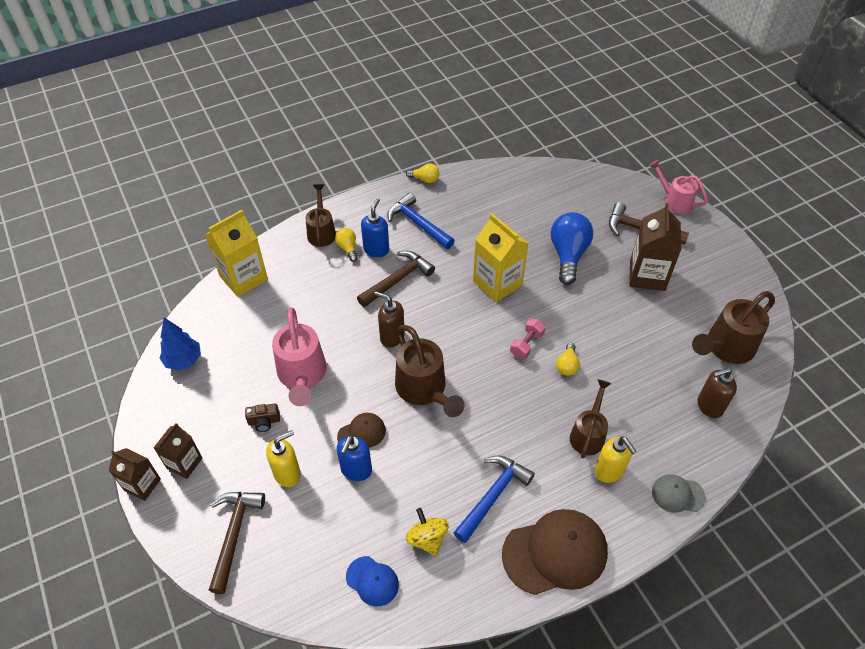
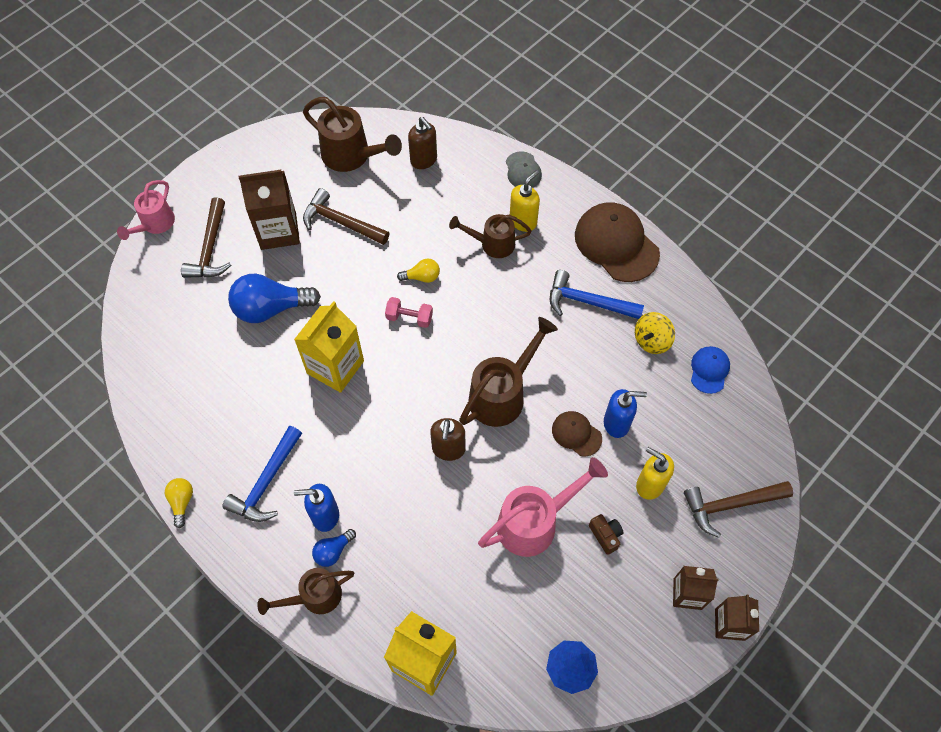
camera: 110 degrees left, 10 degrees up
yellow light bulb [335,228,358,262] -> blue light bulb [312,529,356,567]
brown hammer [357,251,435,307] -> brown hammer moved to [303,188,389,245]

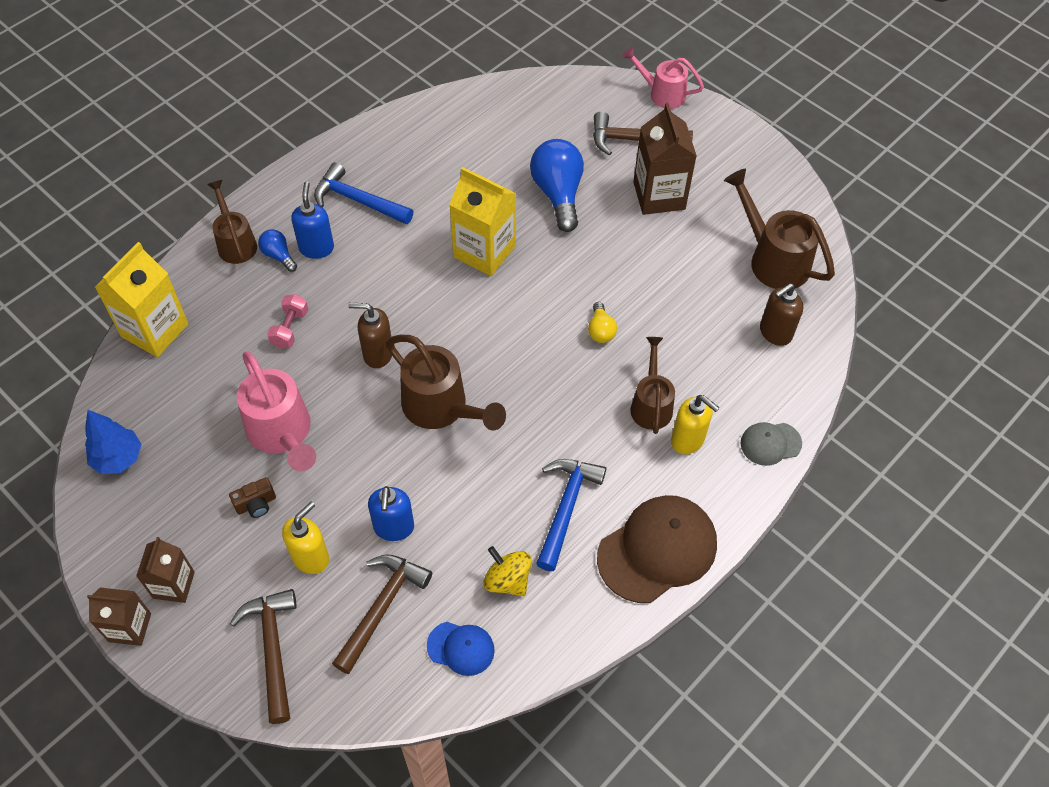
camera: 90 degrees right, 5 degrees down
yellow light bulb [165,478,193,528] -> none
brown watering can [303,97,402,172] -> brown watering can turned 105 degrees clockwise [724,169,835,289]
brown hammer [303,188,389,245] -> brown hammer moved to [332,554,432,674]
pink dumbbell [385,297,433,328] -> pink dumbbell moved to [267,294,308,349]
brown cap [552,411,602,457] -> none

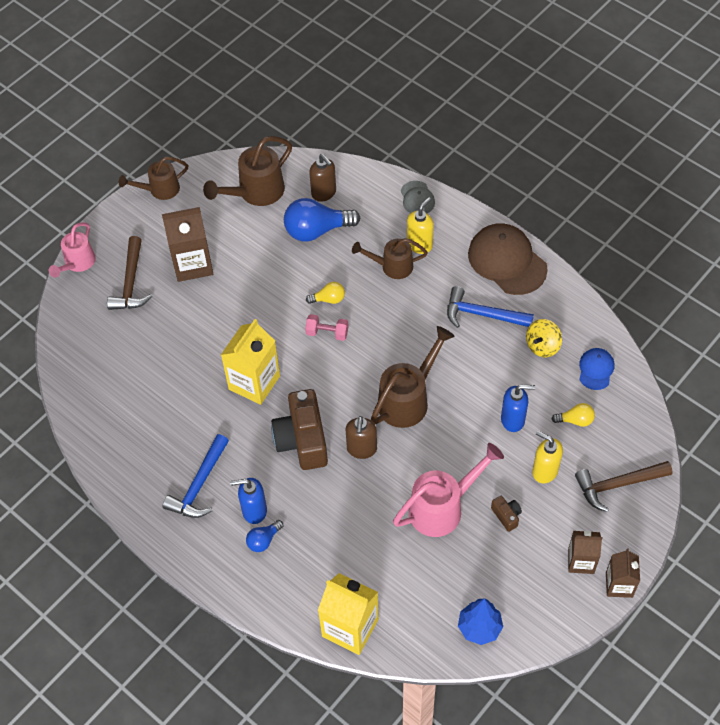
camera: 90 degrees left, 0 degrees up
brown watering can [207,180,257,264] -> brown watering can moved to [119,157,188,200]
pink dumbbell [267,294,308,349] -> pink dumbbell moved to [305,314,349,341]
brown hammer [332,554,432,674] -> yellow light bulb [552,403,595,427]
blue light bulb [530,139,584,232] -> blue light bulb moved to [284,198,360,242]
none -> brown camera [271,389,328,470]

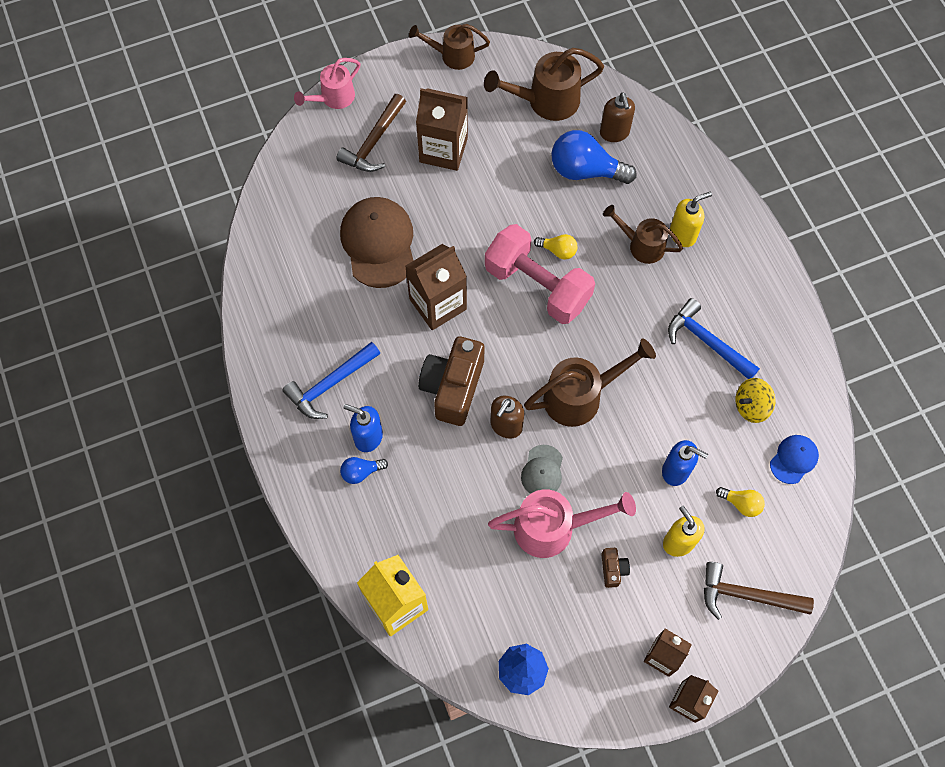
camera: 25 degrees right, 10 degrees up
yellow carton [221,319,280,405] -> brown carton [405,244,467,330]
pink dumbbell [305,314,349,341] -> pink dumbbell [485,224,595,324], size x2.30
grey cap [401,181,435,213] -> grey cap moved to [521,445,563,494]
brown cap [468,223,548,295] -> brown cap moved to [340,197,414,288]

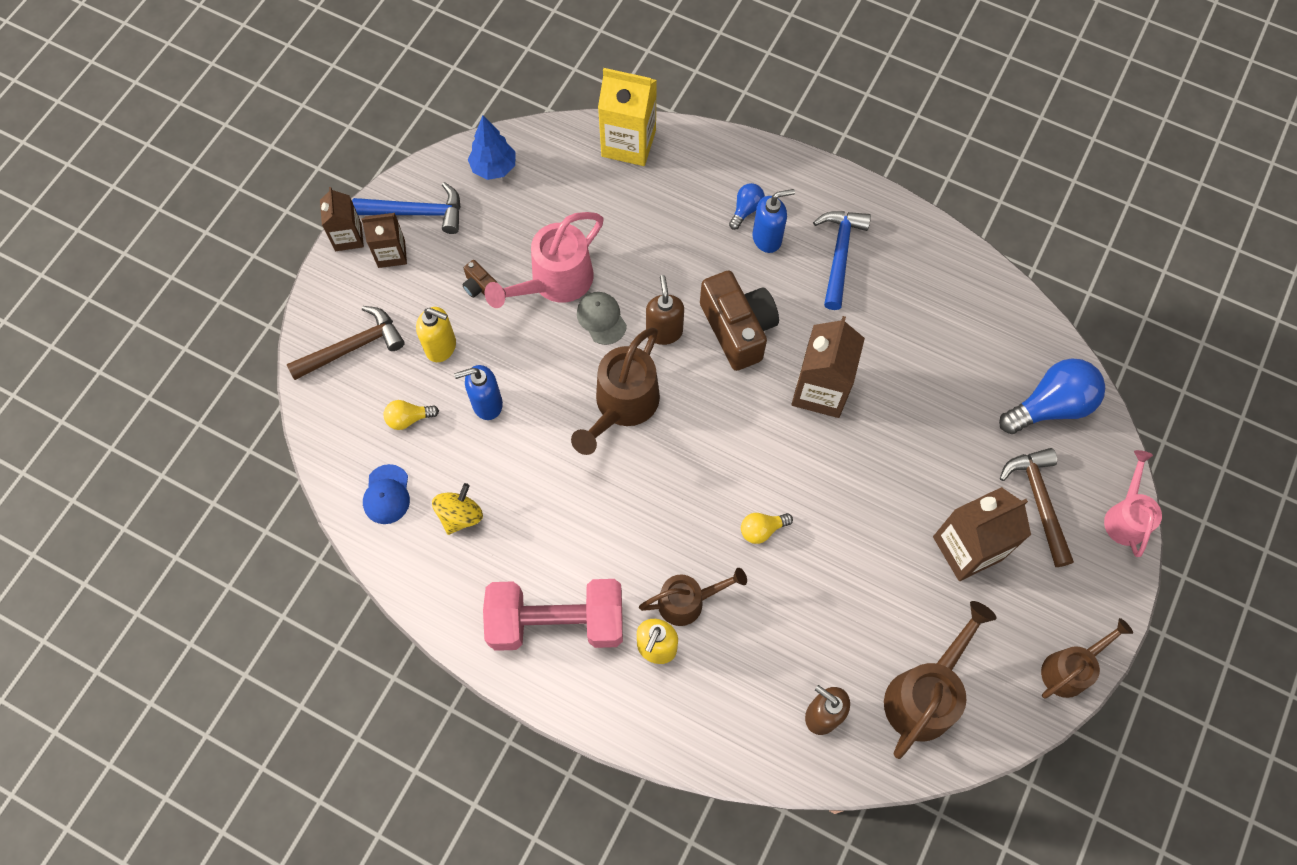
camera: 140 degrees right, 0 degrees up
brown cap [340,197,414,288] -> none
pink dumbbell [485,224,595,324] -> pink dumbbell moved to [483,579,623,651]
blue light bulb [552,130,637,184] -> blue light bulb moved to [999,359,1105,434]
blue hammer [668,298,760,379] -> blue hammer moved to [352,182,461,234]

